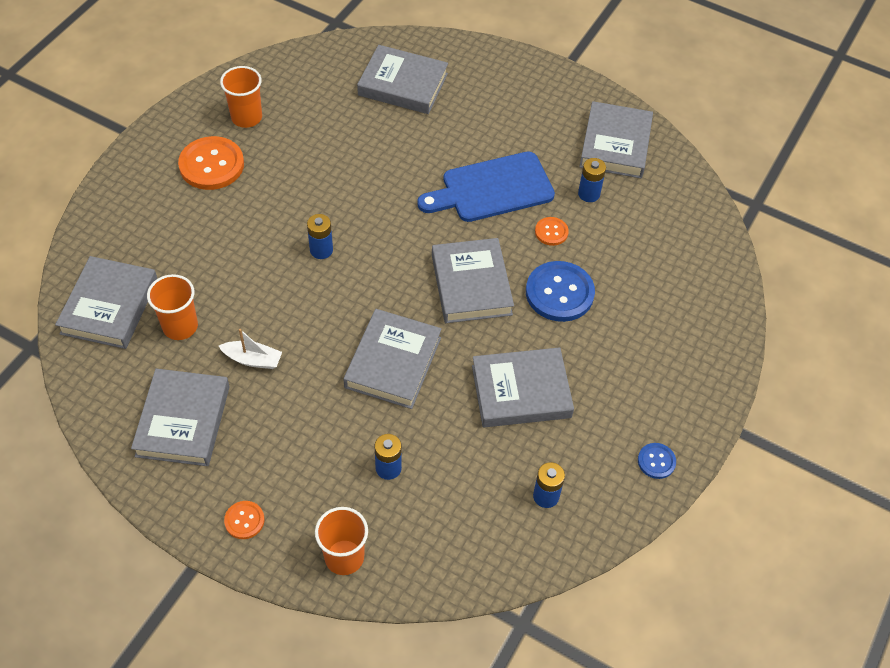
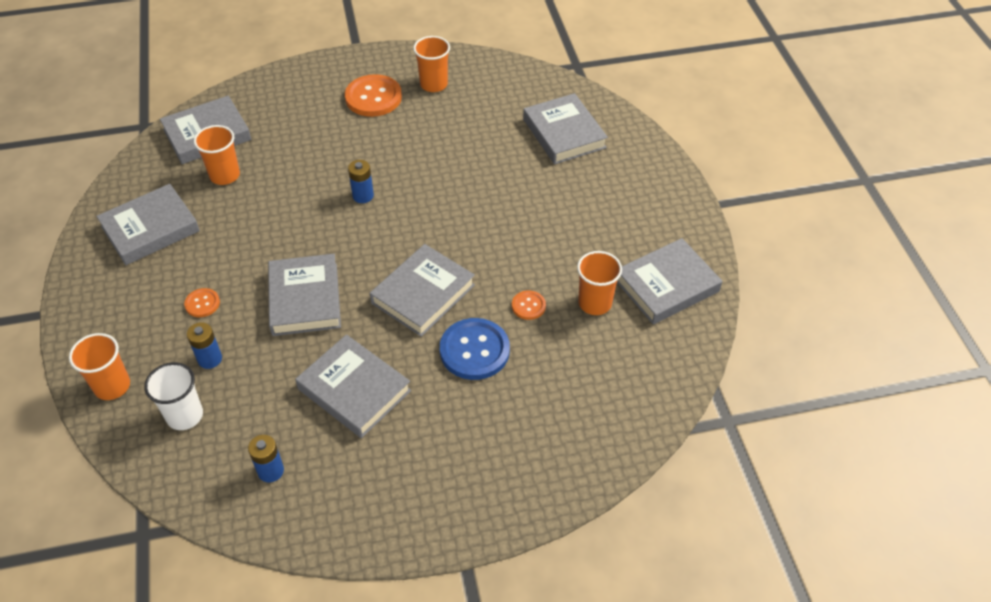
camera: 50 degrees right, 5 degrees down
white boat [219,329,282,369] -> none
orange button [224,501,265,539] -> orange button moved to [184,288,220,317]
grey book [343,309,442,409] -> grey book turned 75 degrees counterclockwise [268,254,341,336]
blue cutting board [417,151,555,222] -> none
blue battery [578,158,606,202] -> orange cup [577,251,622,315]
blue button [638,443,676,479] -> none
none -> white cup [144,362,203,430]

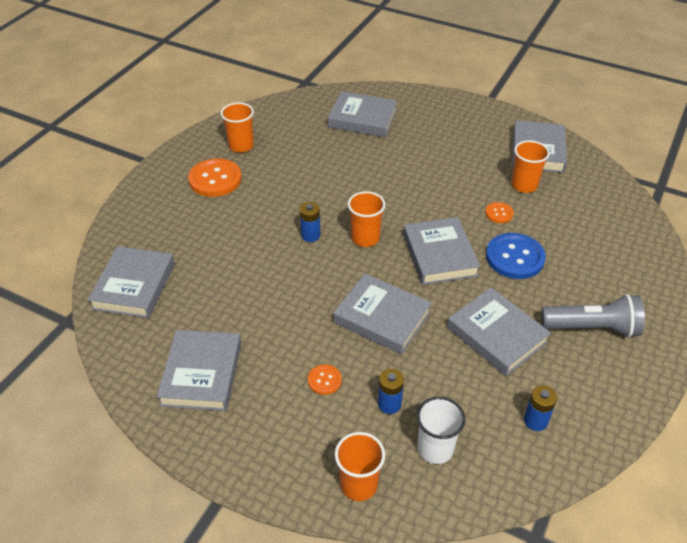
camera: 50 degrees left, 5 degrees down
orange cup [194,125,240,185] -> orange cup moved to [348,191,385,247]
grey book [295,334,411,438] -> grey book turned 60 degrees clockwise [447,288,551,376]
none -> grey flashlight [541,294,645,338]

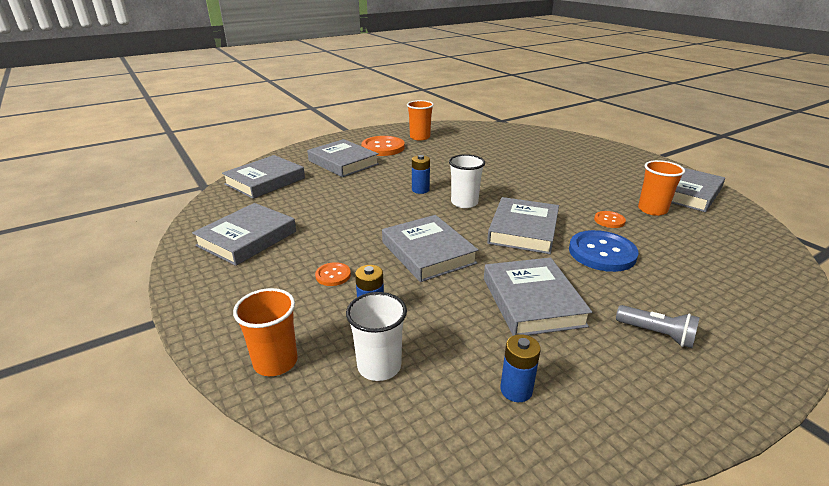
camera: 30 degrees right, 15 degrees down
grey book [328,91,397,137] -> grey book moved to [307,139,379,177]
orange cup [348,191,385,247] -> white cup [449,154,485,208]
grey flashlight [541,294,645,338] -> grey flashlight [616,305,700,348], size x0.60

